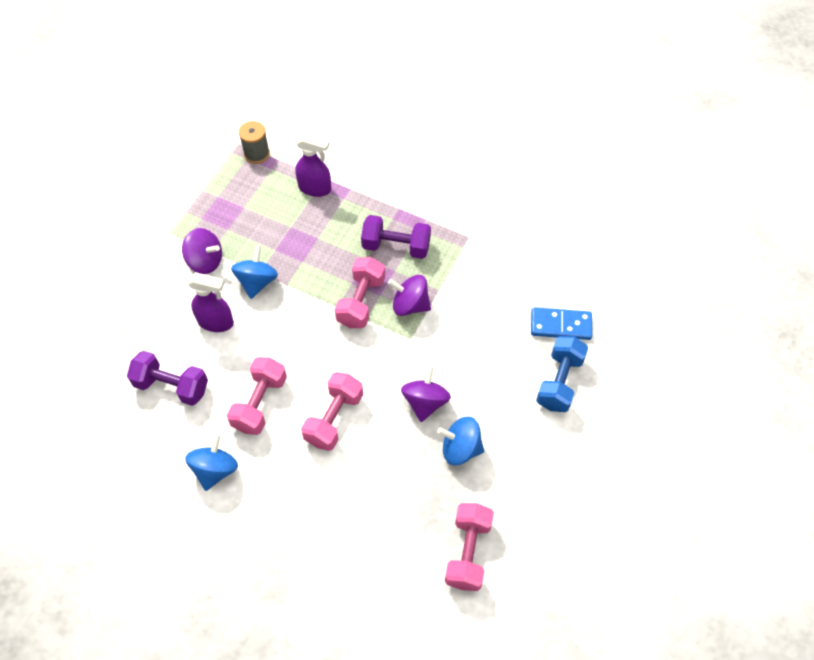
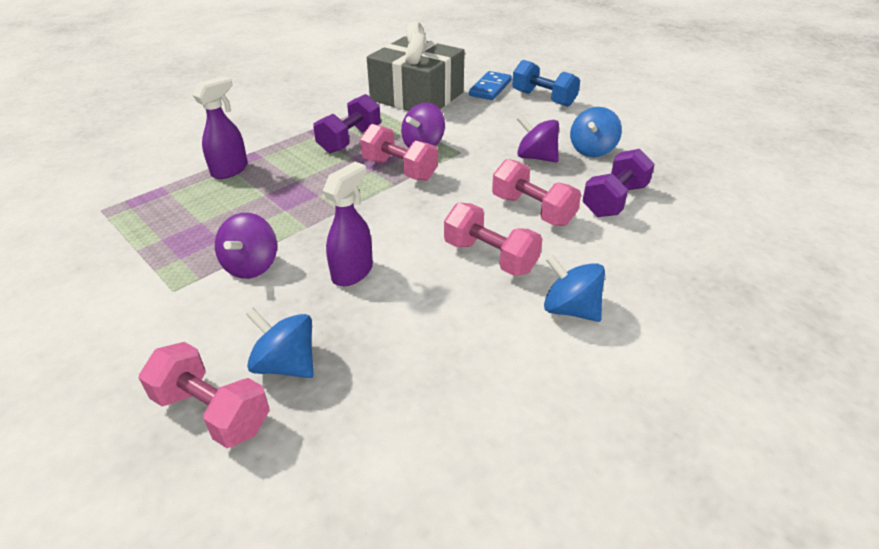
camera: 70 degrees left, 20 degrees down
purple dumbbell [127,351,208,406] -> purple dumbbell moved to [583,149,655,217]
purple spinning top [182,228,222,274] -> purple spinning top turned 150 degrees clockwise [215,213,277,279]
blue spinning top [231,245,278,299] -> blue spinning top moved to [246,308,314,378]
grey spool [239,121,270,164] -> none
pink dumbbell [445,503,494,591] -> pink dumbbell moved to [139,342,270,448]
none -> grey gift [367,21,465,111]

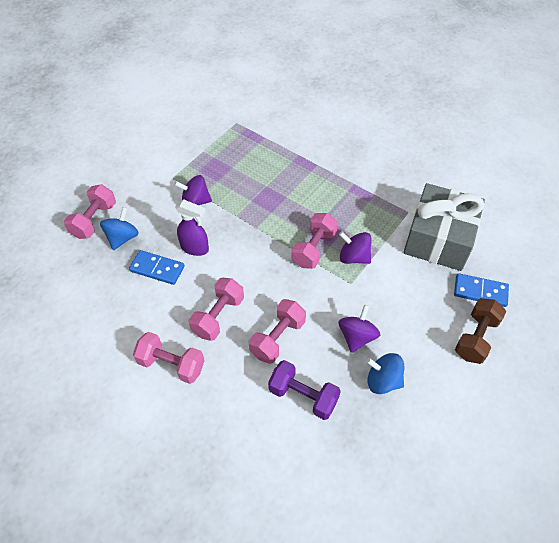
camera: 80 degrees right, 15 degrees up
purple spray bottle [193,76,248,179] -> none
purple dumbbell [313,94,381,153] -> none
blue dumbbell [512,60,580,107] -> brown dumbbell [455,298,506,364]
blue spinning top [544,254,605,322] -> pink dumbbell [133,332,205,384]
none -> blue domino [129,250,185,285]

